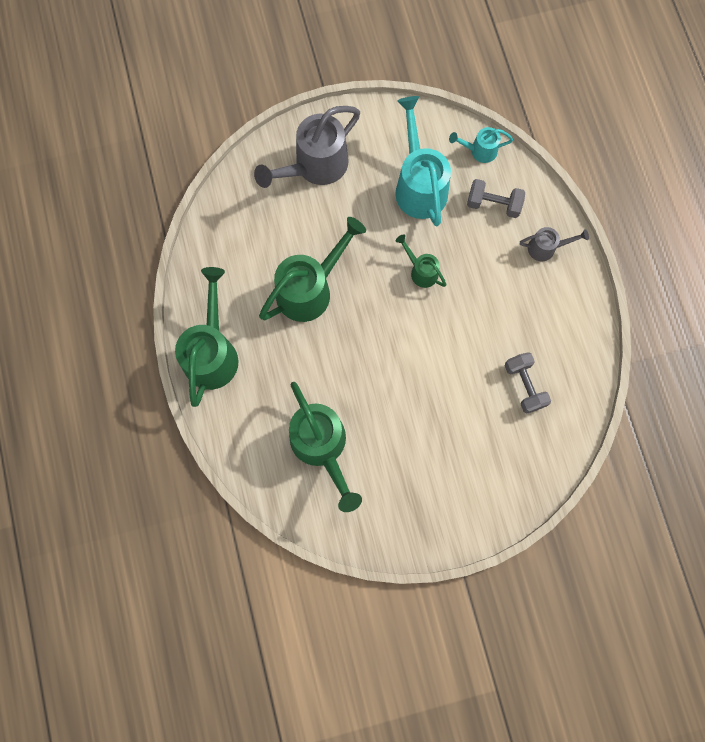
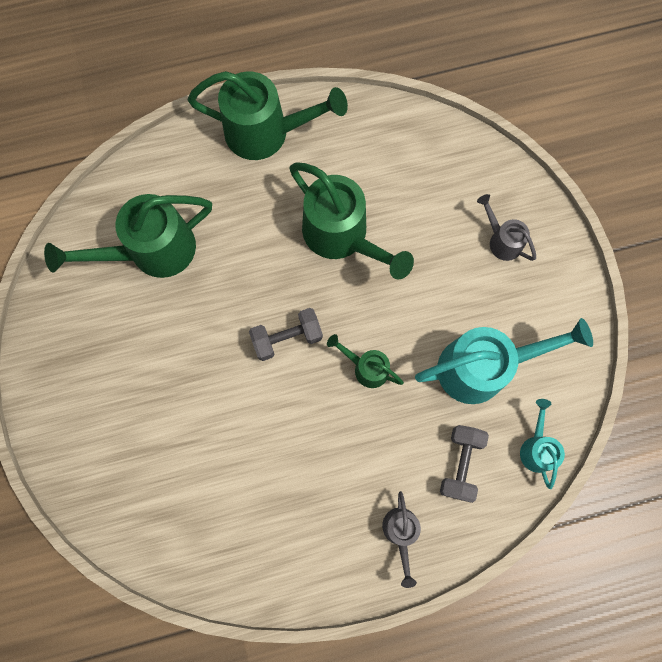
camera: 90 degrees right, 0 degrees up
grey watering can [254,106,360,188] -> grey watering can [477,194,536,261], size x0.51
green watering can [395,234,446,288] -> green watering can turned 105 degrees counterclockwise [327,334,404,388]
grey dumbbell [505,352,551,414] -> grey dumbbell moved to [249,308,323,361]

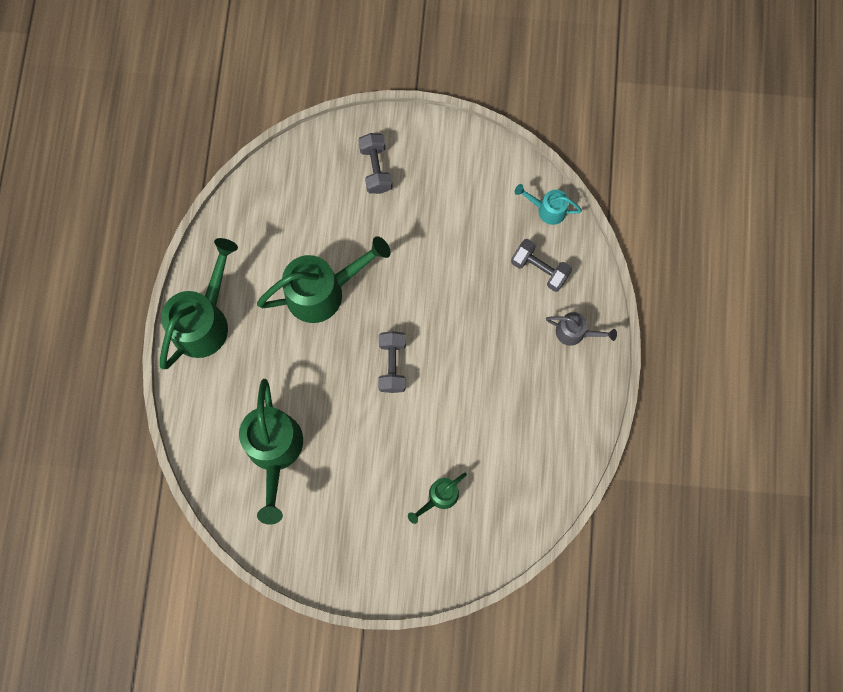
camera: 70 degrees left, 0 degrees up
green watering can [327,334,404,388] -> green watering can moved to [408,473,467,524]
turquoise watering can [415,318,593,404] -> none
grey watering can [477,194,536,261] -> grey dumbbell [358,133,393,194]

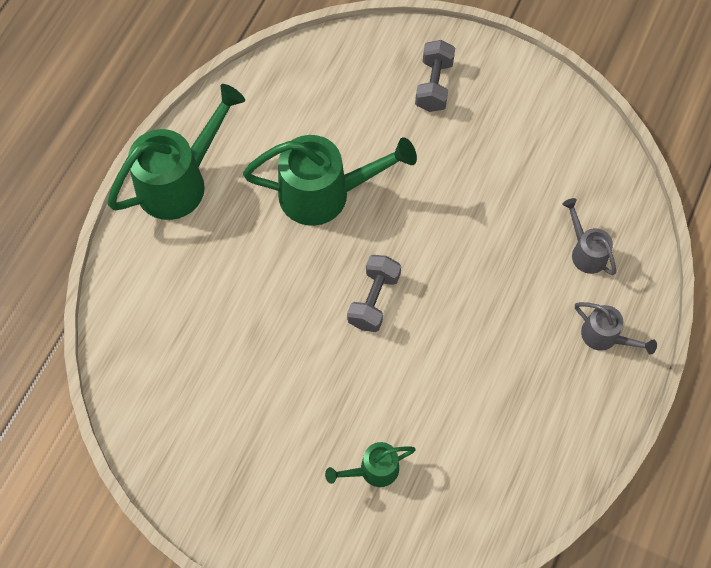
camera: 20 degrees right, 10 degrees down
green watering can [239,379,303,525] -> none
grey dumbbell [511,239,572,292] -> grey watering can [562,198,616,275]
turquoise watering can [515,184,582,225] -> none

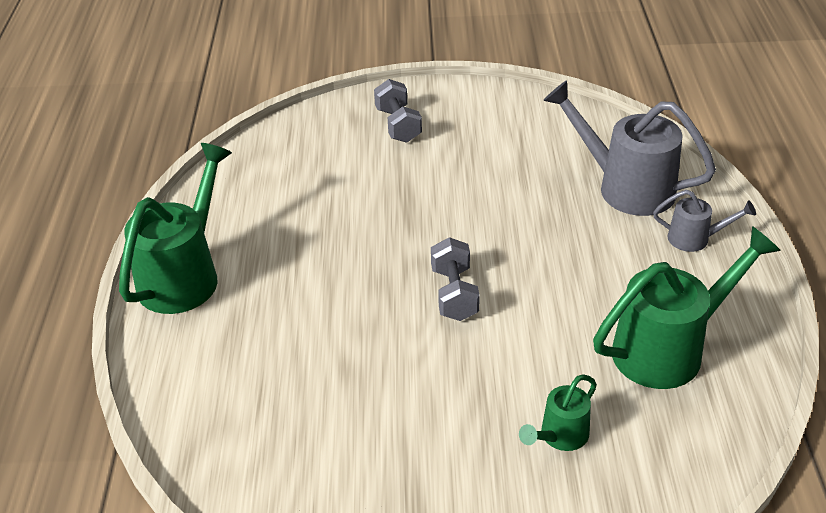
camera: 25 degrees left, 25 degrees down
green watering can [243,135,417,226] -> green watering can moved to [593,226,781,389]
grey watering can [562,198,616,275] -> grey watering can [543,80,716,216], size x1.97

